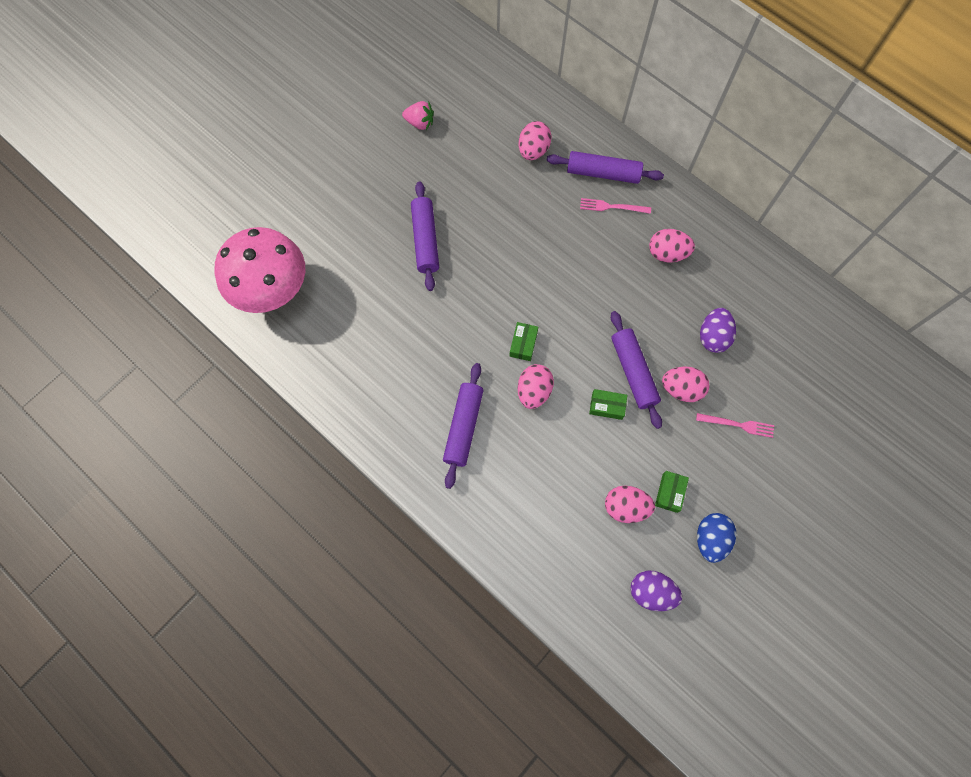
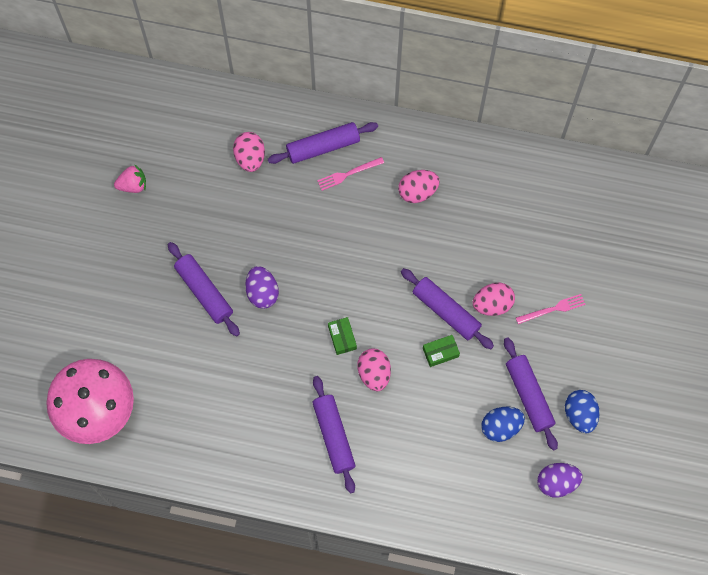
camera: 30 degrees left, 0 degrees up
pink egg [605,486,655,523] -> blue egg [481,407,525,442]
green box [655,471,689,513] -> purple rolling pin [504,337,558,451]
purple egg [700,308,736,353] -> purple egg moved to [245,266,279,309]

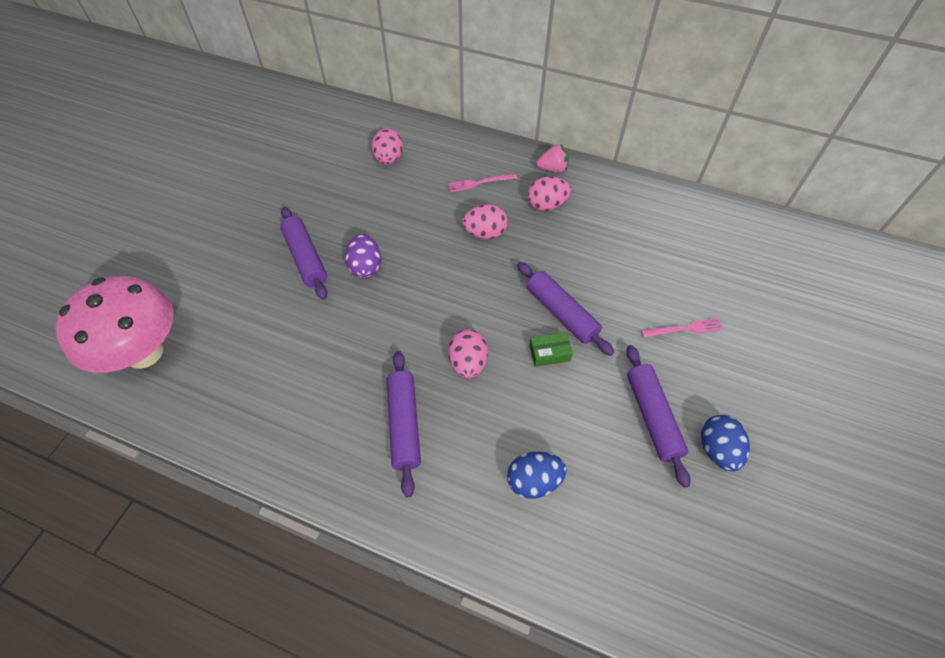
camera: 10 degrees right, 15 degrees down
pink strawberry [114,164,146,193] -> pink strawberry moved to [536,145,569,173]
purple rolling pin [268,122,378,164] -> none
green box [328,317,357,355] -> none
pink egg [472,283,515,316] -> pink egg moved to [462,204,508,239]
blue egg [481,407,525,442] -> blue egg moved to [507,452,567,499]
purple egg [537,463,583,498] -> none

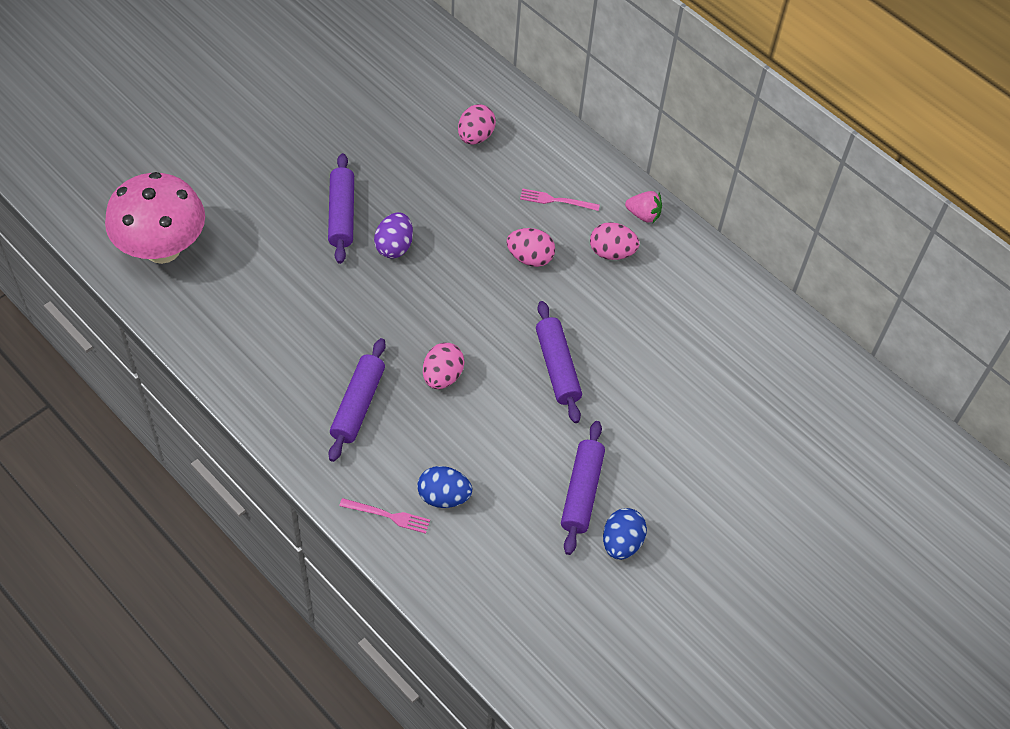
camera: 20 degrees right, 0 degrees up
green box [529,332,573,367] -> none
pink fork [641,318,724,338] -> pink fork moved to [339,498,430,534]

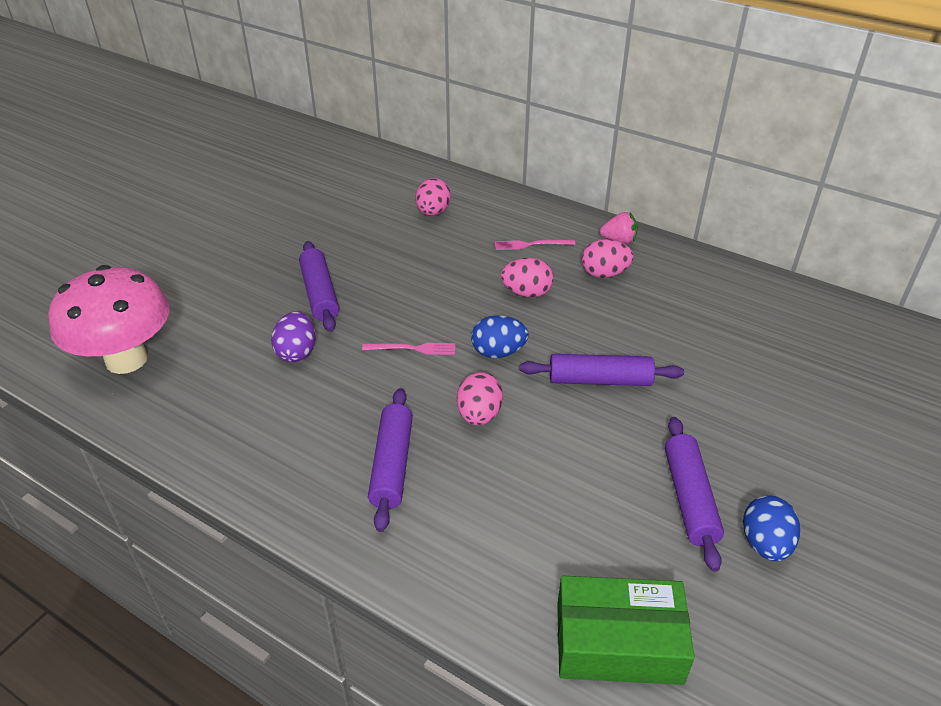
camera: 10 degrees left, 15 degrees down
pink fork [339,498,430,534] -> pink fork moved to [362,343,455,355]
purple egg [374,212,413,259] -> purple egg moved to [271,311,316,362]
blue egg [417,466,472,508] -> blue egg moved to [471,315,529,358]
purple rolling pin [536,301,582,423] -> purple rolling pin turned 60 degrees counterclockwise [520,354,684,386]
none -> green box [557,576,695,685]

